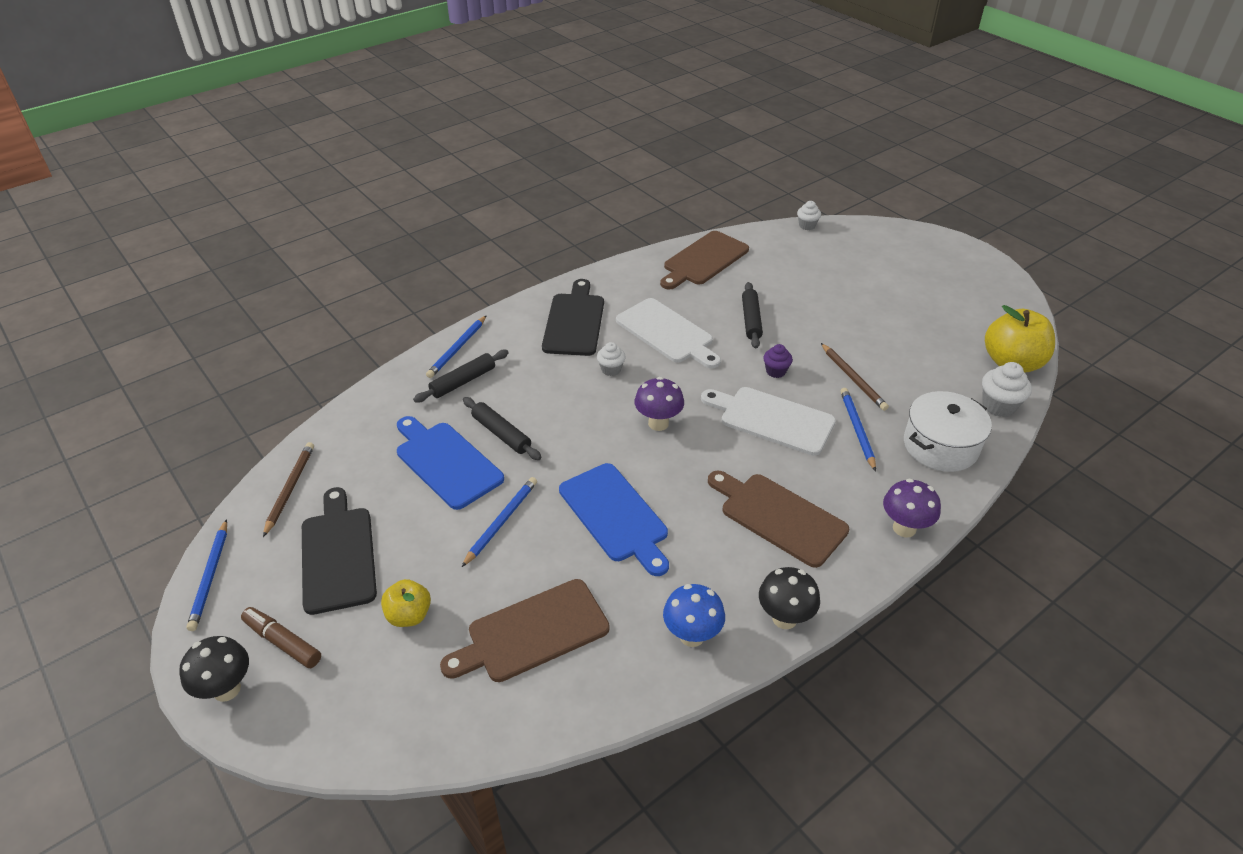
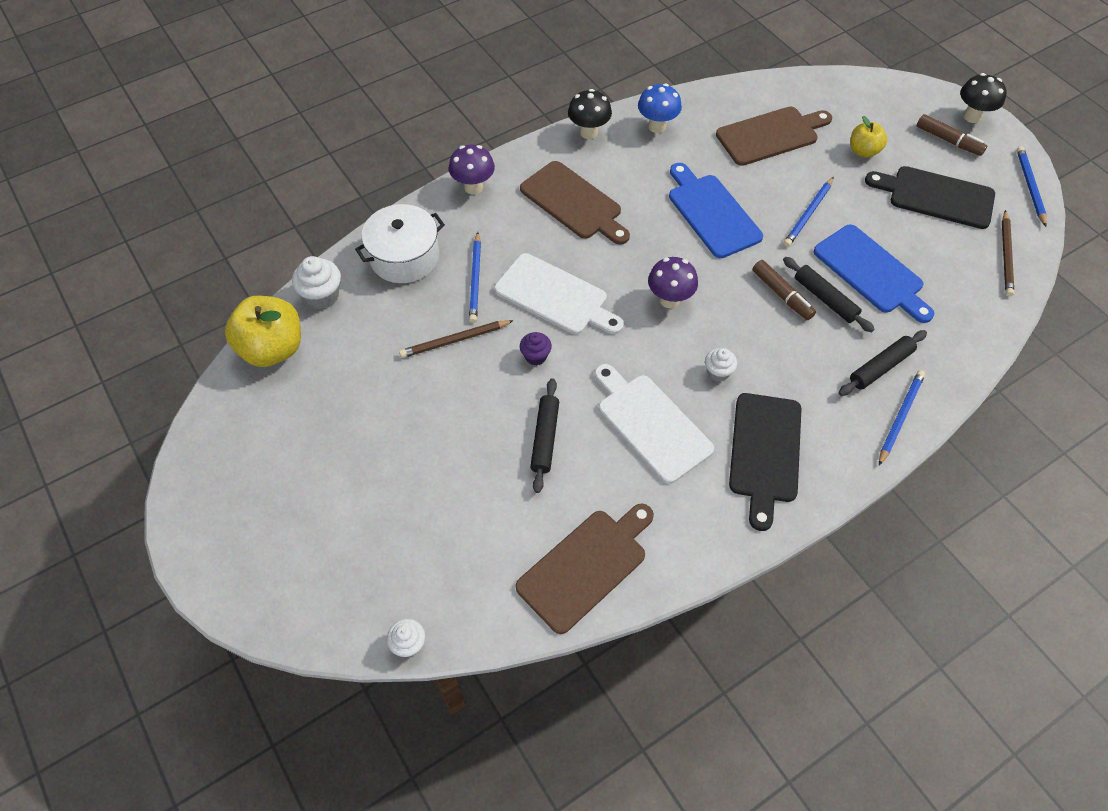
camera: 175 degrees left, 15 degrees up
black cutting board [302,487,377,615] -> black cutting board turned 120 degrees clockwise [865,166,995,229]
brown pencil [821,343,889,411] -> brown pencil turned 90 degrees counterclockwise [399,320,514,358]
none -> brown marker [753,260,816,320]

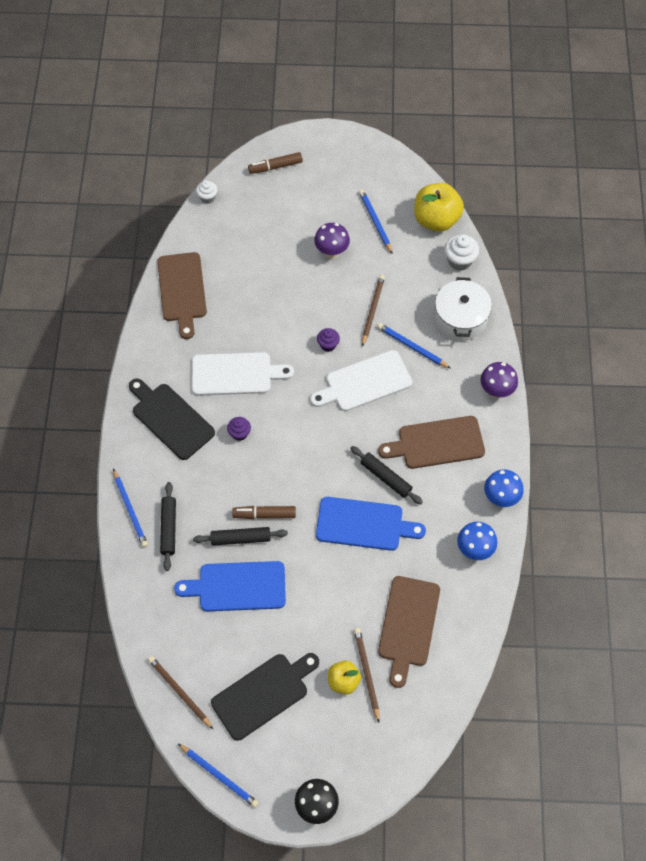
camera: 125 degrees right, 5 degrees up
black rolling pin [530,378,559,493] -> black rolling pin moved to [350,446,423,505]
black mushroom [568,89,612,139] -> blue mushroom [484,469,524,507]
purple mushroom [648,257,698,308] -> purple mushroom moved to [314,223,350,259]
white cupcake [705,348,737,382] -> purple cupcake [227,417,251,441]
blue pencil [784,177,834,247] -> blue pencil moved to [359,189,393,254]
brown marker [917,114,987,156] -> brown marker moved to [248,152,303,174]
none -> brown pencil [354,628,380,722]

